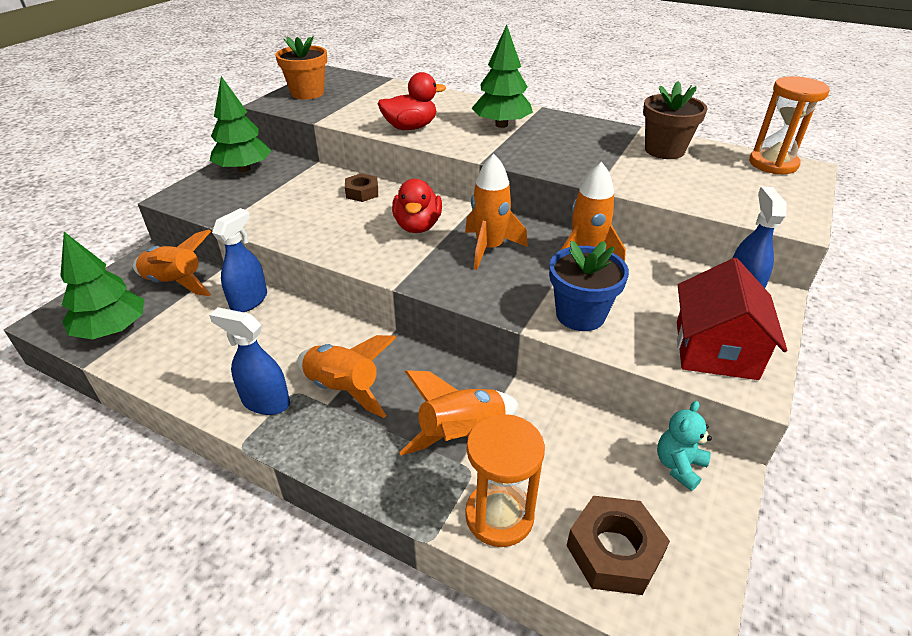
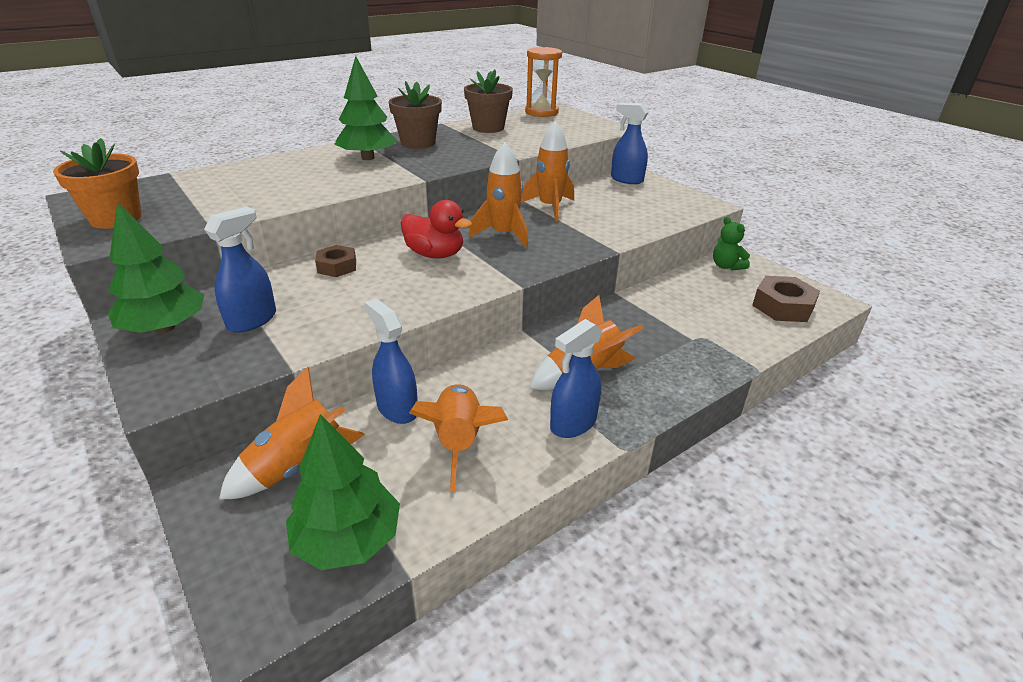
camera: 65 degrees left, 5 degrees down
red duck [378,72,446,130] -> none
orange rocket [399,370,519,455] -> orange rocket moved to [409,384,508,491]
orange hourglass [465,414,545,547] -> none
blue flower pot [549,240,629,331] -> none
turquoise teddy bear [657,401,712,491] -> green teddy bear [713,217,750,271]
red house [677,258,787,380] -> none
none -> blue spray bottle [204,207,276,333]
none -> brown flower pot [389,81,442,149]

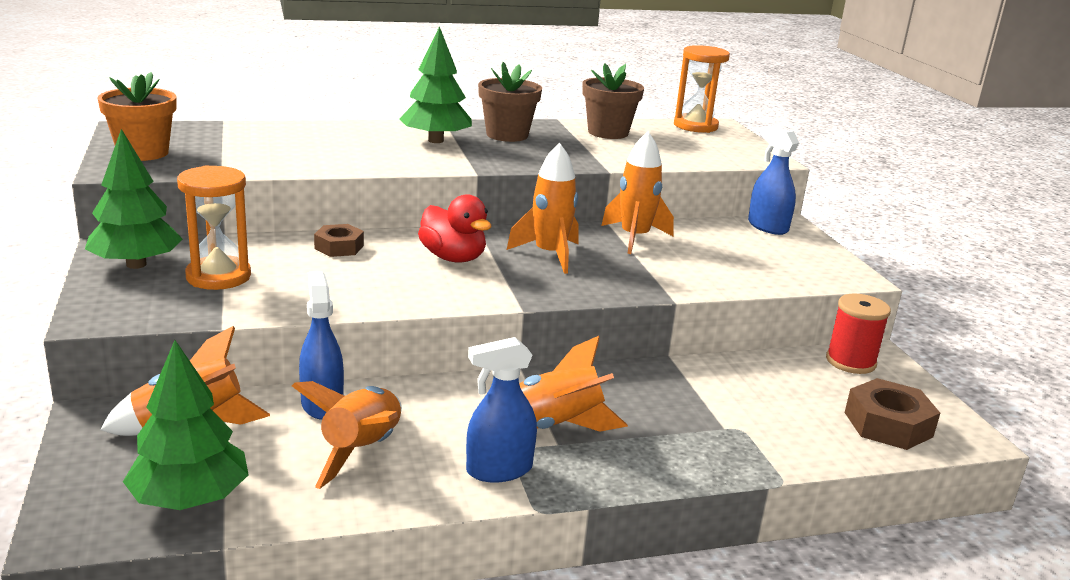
camera: 20 degrees right, 10 degrees down
blue spray bottle [204,207,276,333] -> orange hourglass [177,165,251,290]
green teddy bear [713,217,750,271] -> red spool [826,294,891,374]

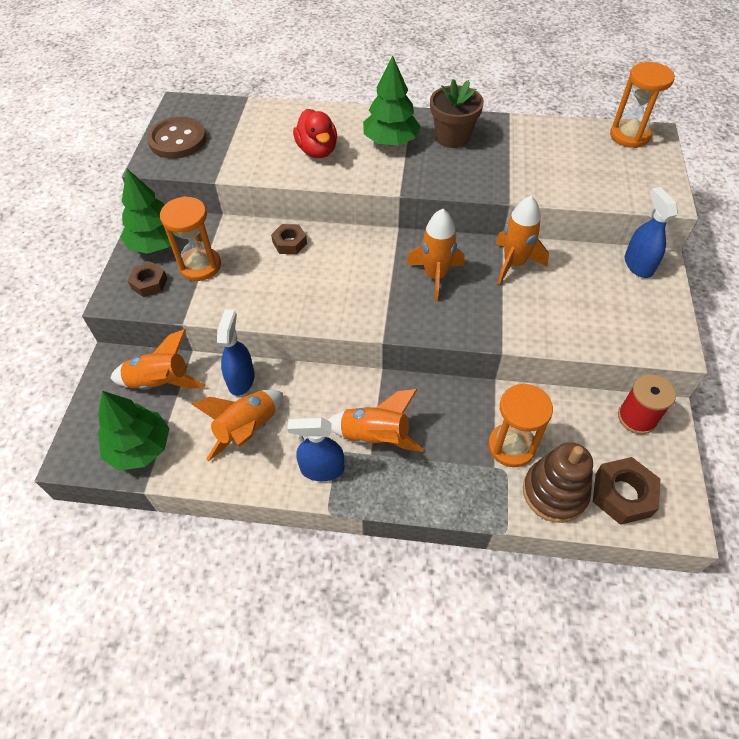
camera: 25 degrees right, 30 degrees up
orange flower pot [98,72,176,161] -> brown button [147,117,206,159]
red duck [418,194,491,263] -> red duck moved to [293,109,337,158]
brown flower pot [582,63,644,139] -> none
none -> brown nut [128,262,167,297]
none -> orange hourglass [488,383,553,467]
none -> brown stacking toy [523,442,593,523]

